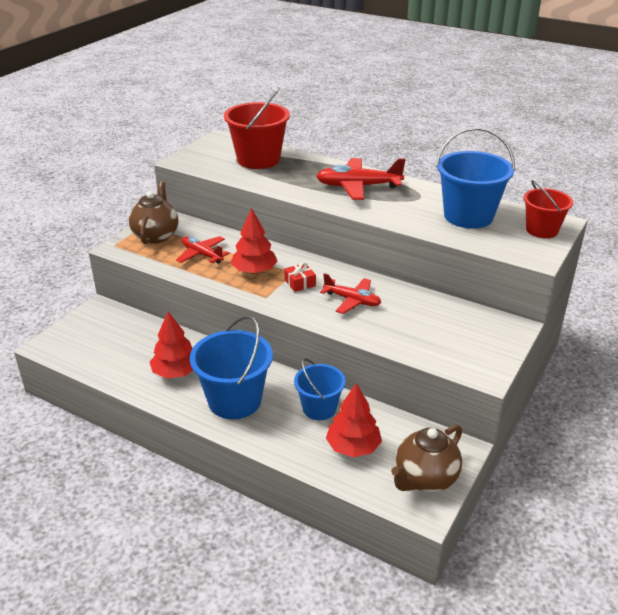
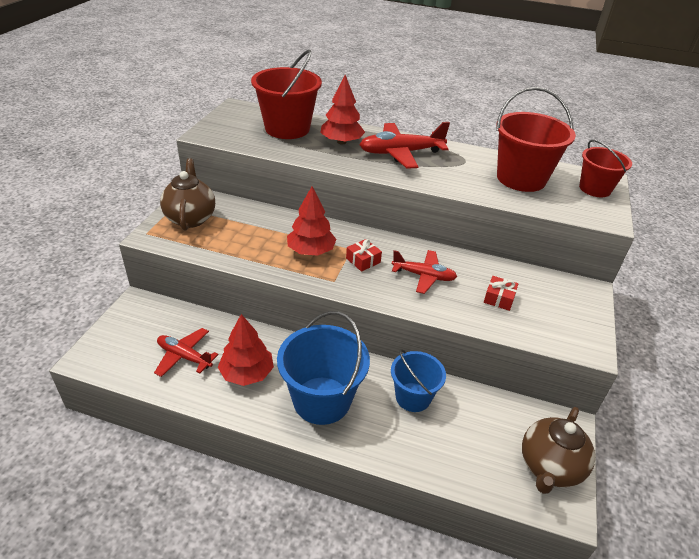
camera: 15 degrees left, 5 degrees up
red plane [176,236,230,264] -> red plane moved to [154,328,219,377]
red tree [326,383,382,457] -> red tree moved to [320,75,365,145]
blue bucket [436,127,515,229] -> red bucket [496,87,576,192]
none -> red gift [484,276,518,311]

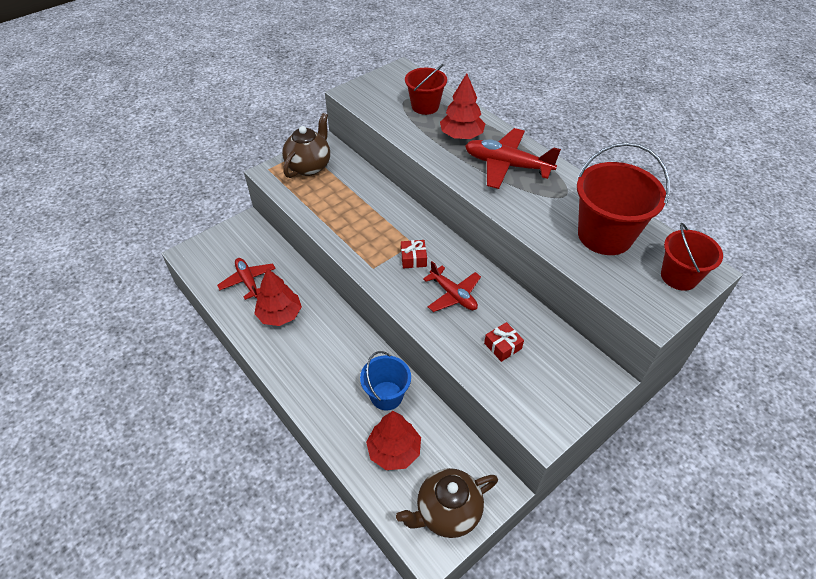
camera: 35 degrees right, 10 degrees up
red bucket [251,50,322,139] -> red bucket [405,64,447,115], size x0.63
blue bucket [277,311,370,425] -> none
red tree [287,186,337,256] -> red tree moved to [366,411,421,470]

